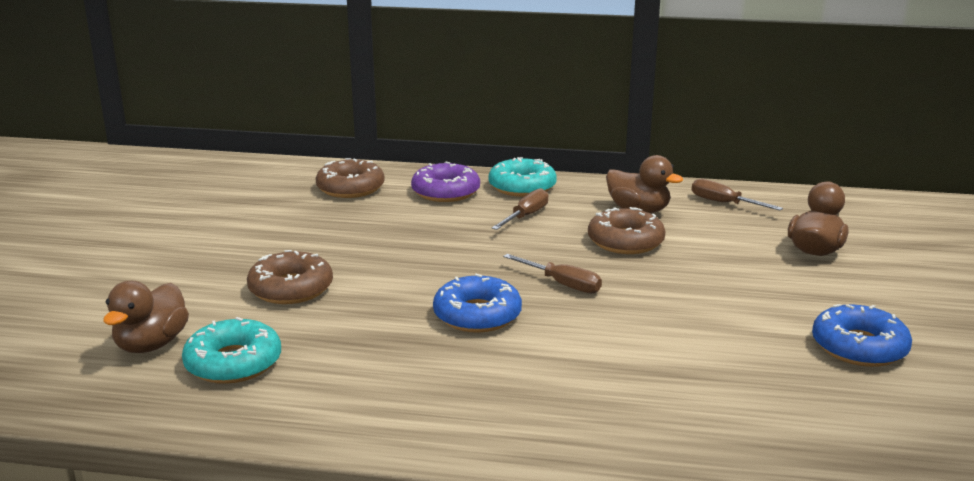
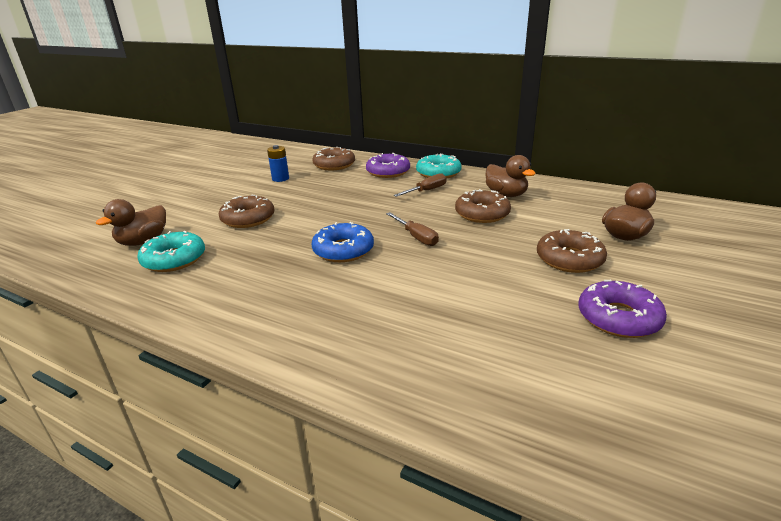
camera: 20 degrees right, 5 degrees up
brown screwdriver [692,179,783,211] -> none
blue donut [812,304,912,367] -> purple donut [578,280,667,338]
none -> blue battery [267,145,289,182]
none -> brown donut [537,229,607,273]

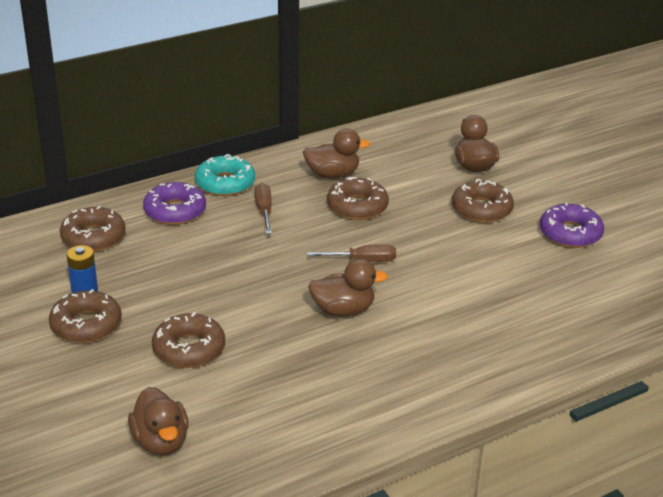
camera: 60 degrees left, 5 degrees up
turquoise donut [137,231,205,272] -> none
blue donut [311,222,374,262] -> brown duck [308,259,388,317]
none -> brown donut [49,289,122,343]

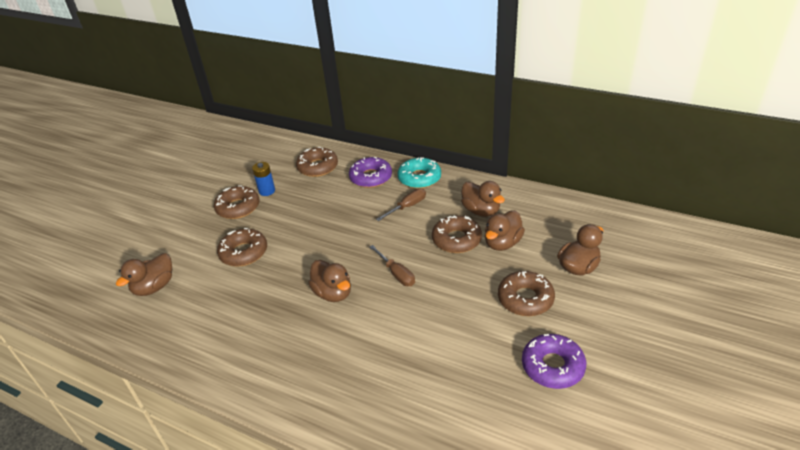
camera: 60 degrees right, 5 degrees up
none -> brown duck [485,210,525,251]

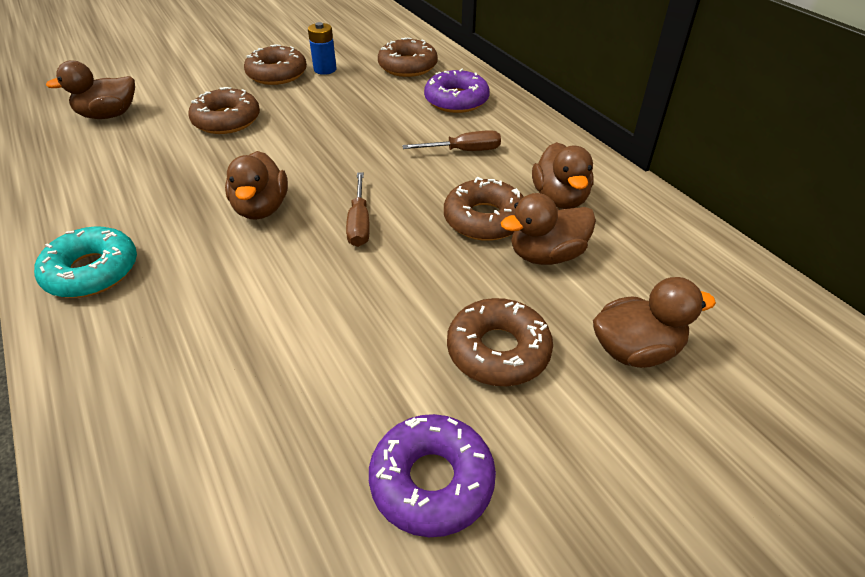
camera: 30 degrees right, 5 degrees up
turquoise donut [397,157,441,189] -> turquoise donut moved to [34,227,137,298]

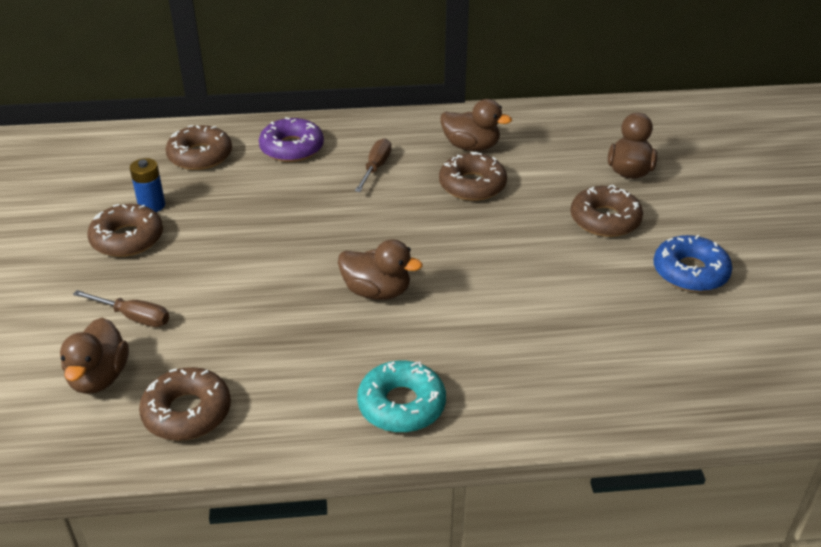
camera: 65 degrees left, 5 degrees down
brown donut [188,87,260,134] -> brown donut moved to [139,367,231,441]
brown screwdriver [346,172,370,247] -> brown screwdriver moved to [73,290,169,327]
purple donut [369,414,496,537] -> blue donut [653,235,732,292]
brown duck [501,193,596,265] -> none

